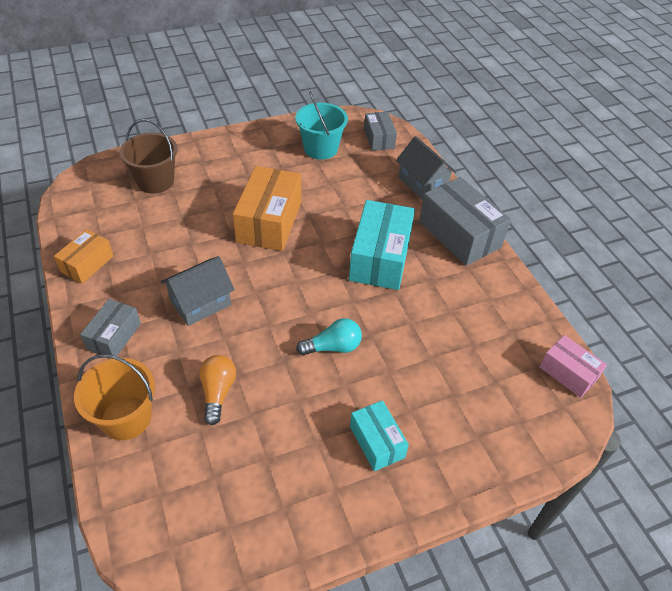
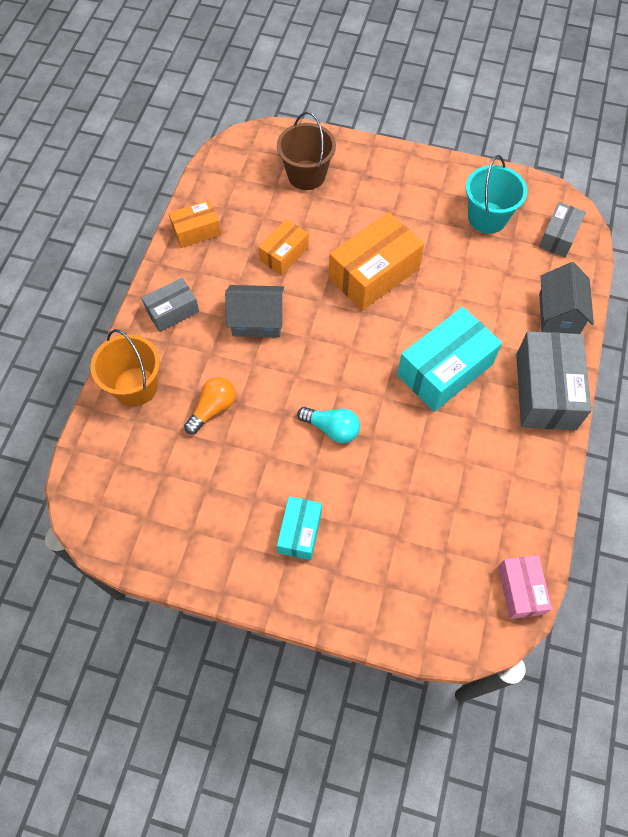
camera: 40 degrees right, 15 degrees up
none -> orange box [258,219,309,275]

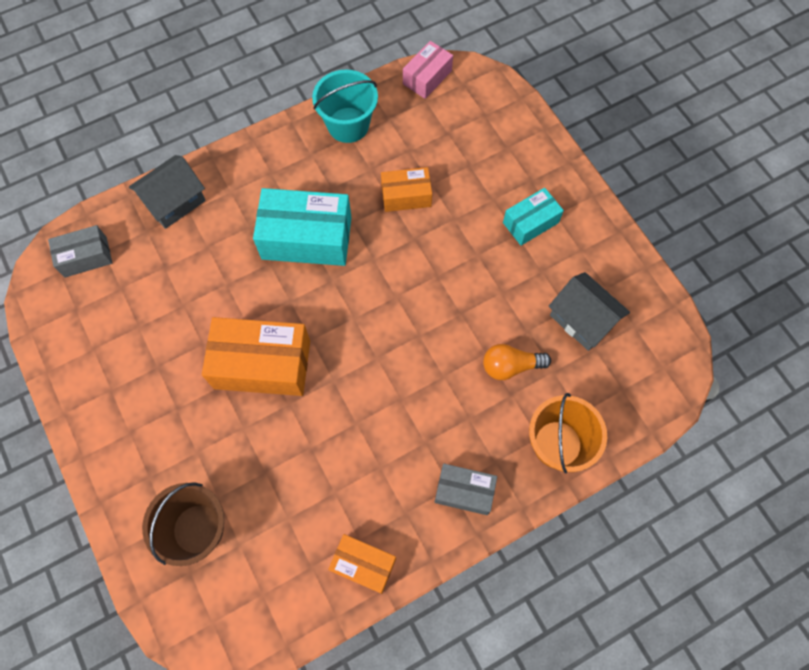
camera: 135 degrees left, 5 degrees up
grey house [225,285,284,337] -> grey house moved to [549,272,630,351]
orange box [258,219,309,275] -> orange box moved to [381,167,432,212]
turquoise light bulb [297,407,360,443] -> none
turquoise bucket [466,155,527,234] -> turquoise bucket moved to [312,70,378,143]
grey box [516,331,591,430] -> none

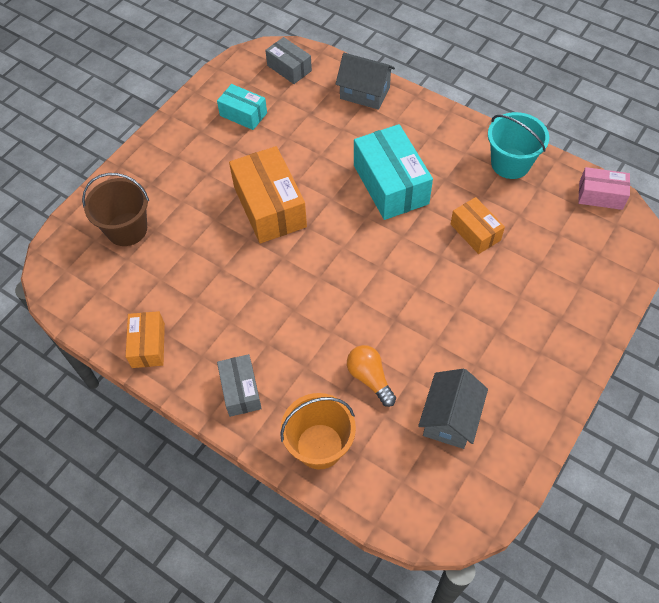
camera: 65 degrees right, 10 degrees down
turquoise box [503,188,564,246] -> turquoise box moved to [217,84,267,130]

